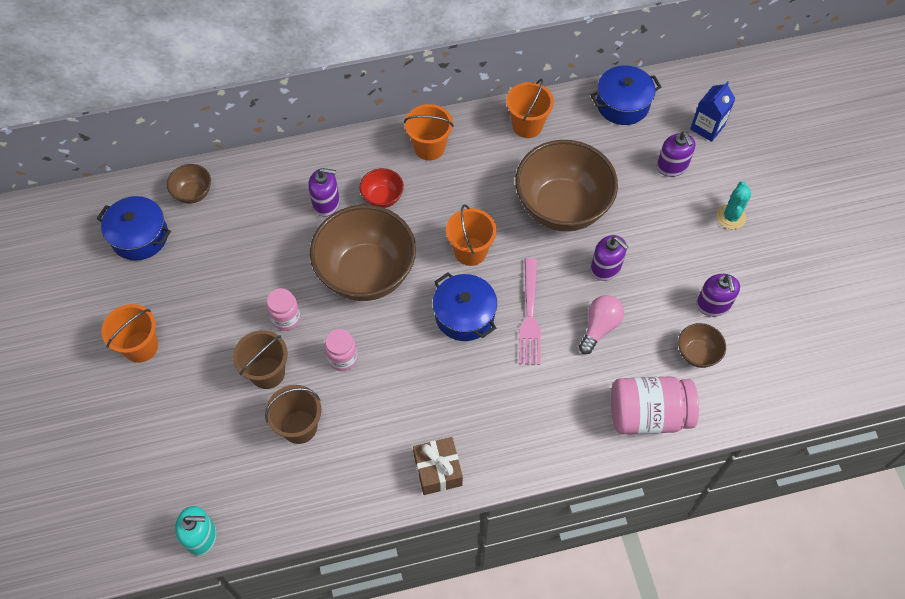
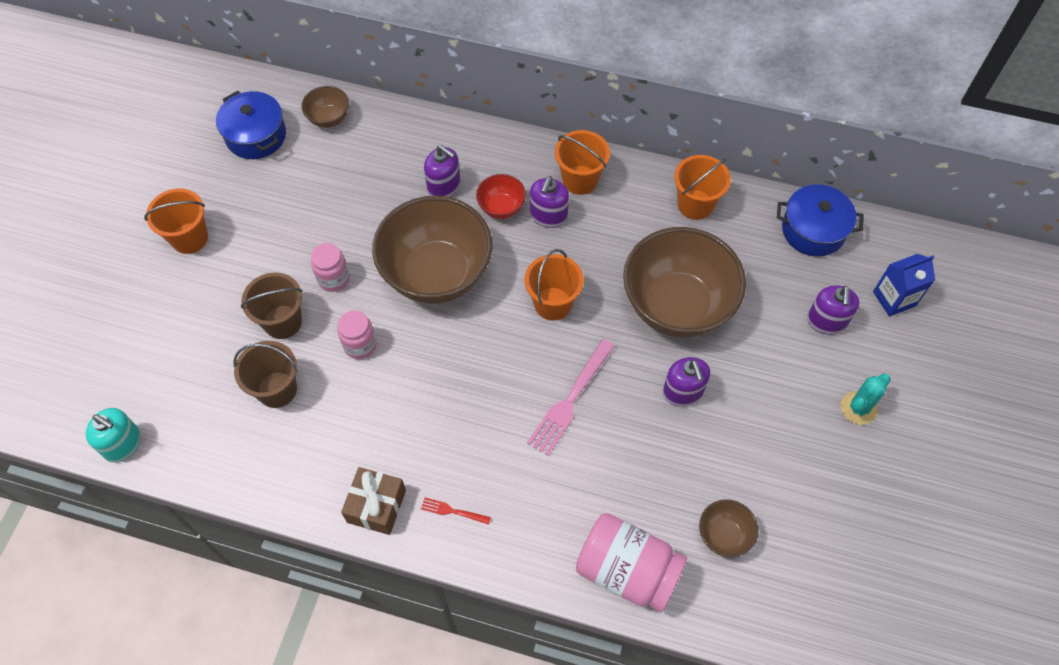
camera: 30 degrees right, 0 degrees up
blue pot [433,273,497,341] -> none
pink light bulb [579,295,624,354] -> none
purple soap dispenser [696,274,740,317] -> purple soap dispenser moved to [530,176,569,228]
none -> red fork [421,497,491,525]

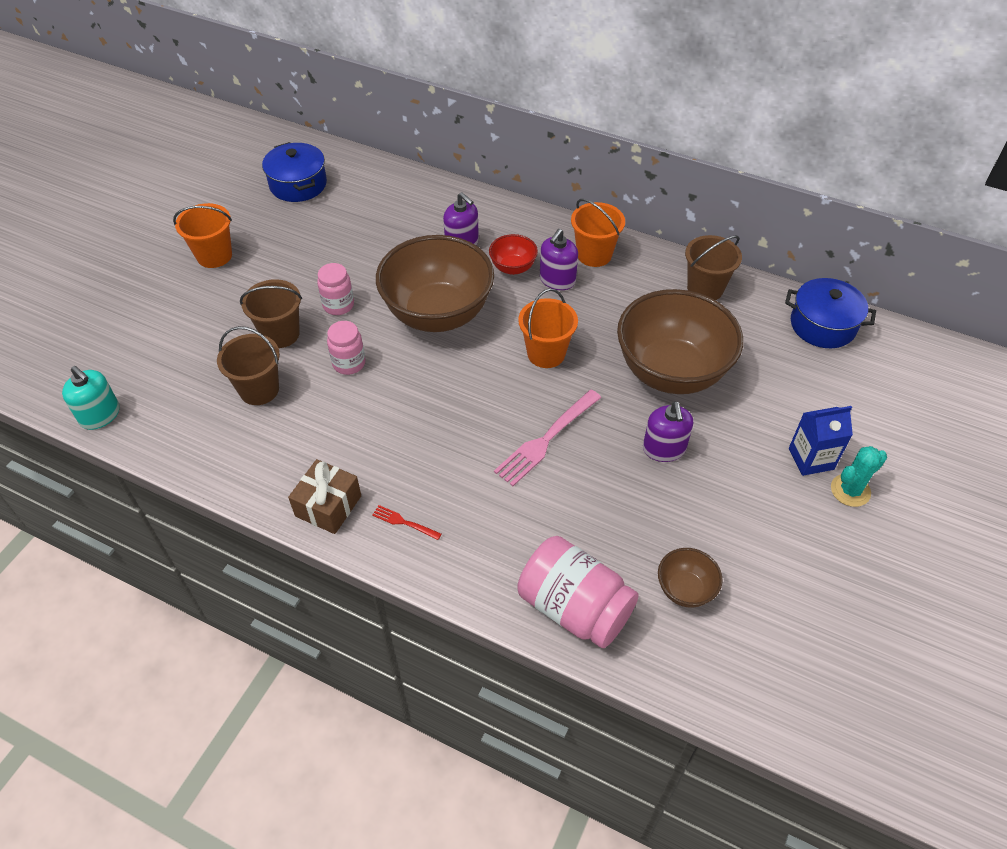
camera: 10 degrees right, 10 degrees down
brown bowl [301,86,349,128] -> none
orange bucket [674,155,731,220] -> brown bucket [685,235,742,300]
purple soap dispenser [807,285,860,335] -> none
blue carton [873,254,935,317] -> blue carton moved to [789,406,853,476]

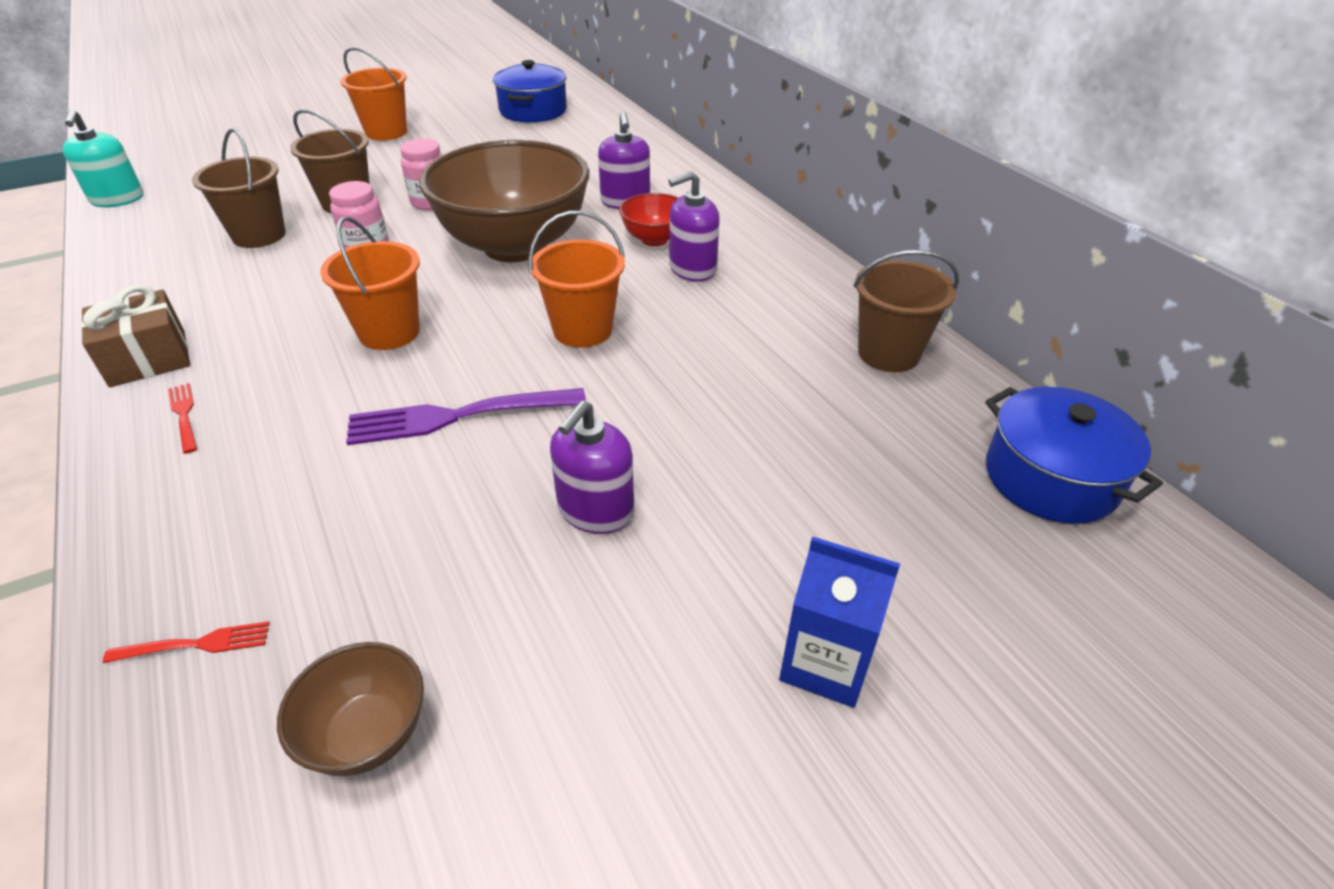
camera: 35 degrees right, 10 degrees down
pink fork [494,390,601,486] -> purple fork [346,388,586,445]
pink jar [517,536,639,648] -> red fork [103,621,270,663]
orange bucket [571,199,625,267] -> orange bucket moved to [320,216,420,350]
brown bowl [617,289,743,394] -> none
turquoise cactus [831,446,887,507] -> none

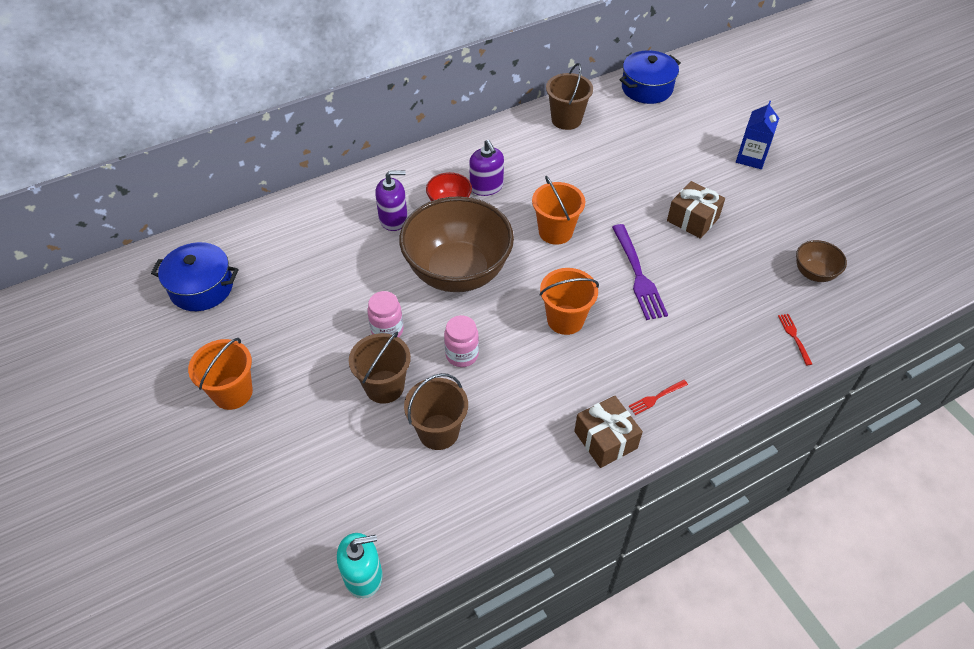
camera: 90 degrees left, 10 degrees up
purple soap dispenser [550,401,634,534] -> brown gift [667,181,725,239]

